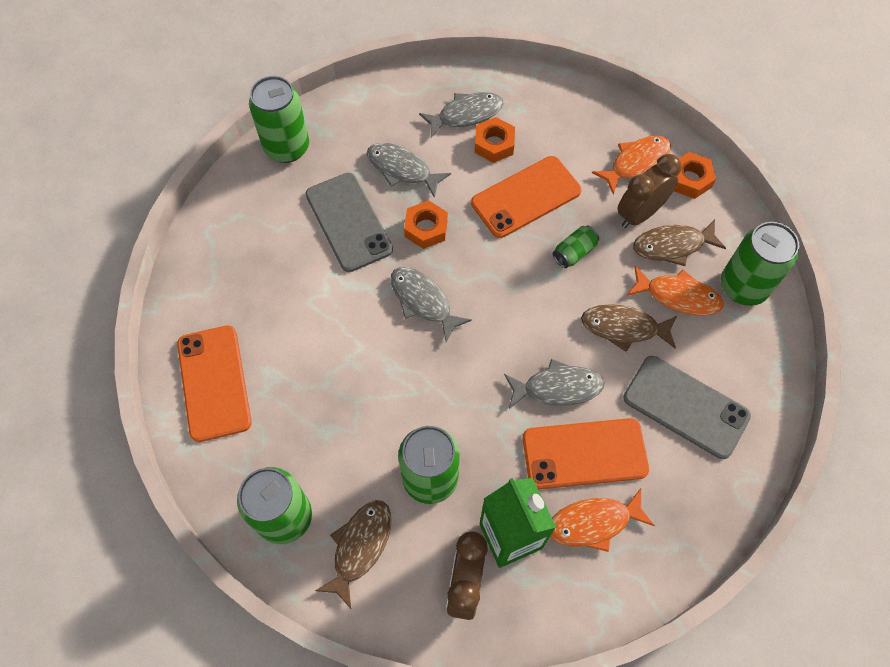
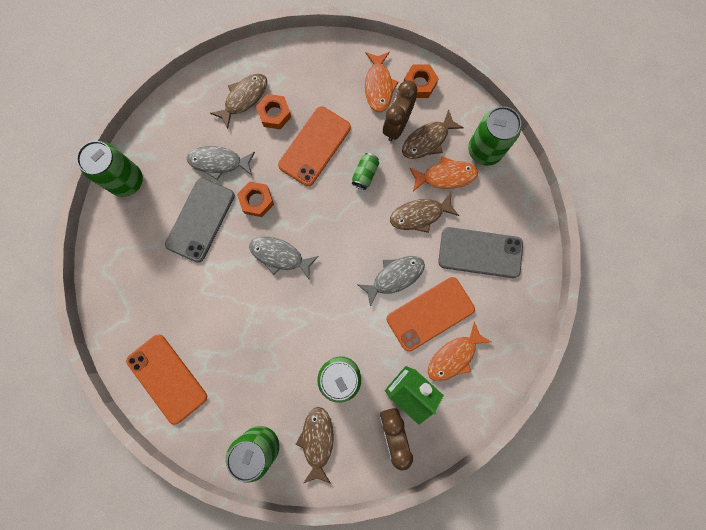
camera: 25 degrees left, 15 degrees up
grey phone [305,173,393,272] -> grey phone turned 75 degrees clockwise [165,178,235,263]
grey fish [419,92,504,138] -> brown fish [210,74,267,129]
orange fish [592,136,671,195] -> orange fish turned 150 degrees clockwise [365,52,398,113]

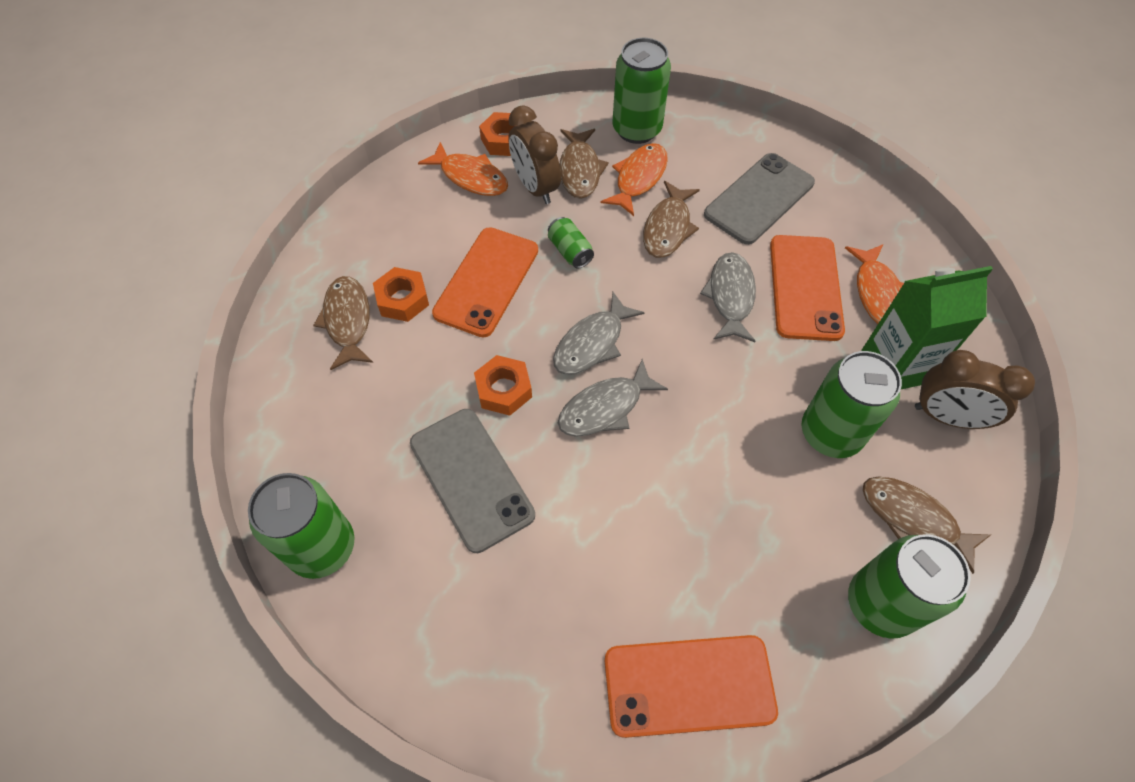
camera: 55 degrees left, 20 degrees down
grey fish [187,146,255,180] -> grey fish moved to [553,292,645,375]
orange phone [278,106,351,186] -> orange phone turned 45 degrees clockwise [432,227,538,337]

